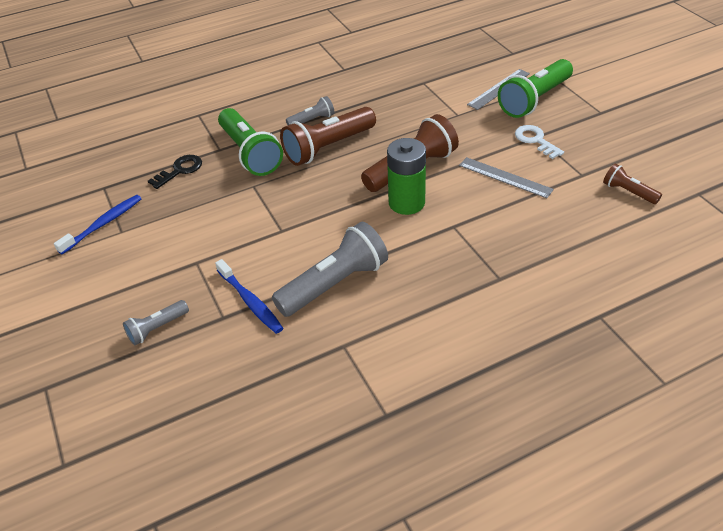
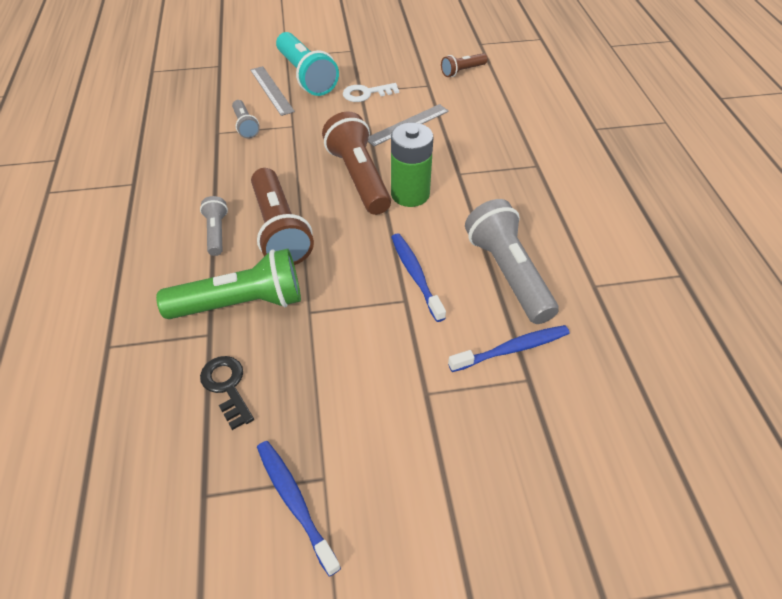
camera: 75 degrees left, 5 degrees up
grey flashlight [123,300,189,345] -> grey flashlight moved to [232,100,260,139]
green flashlight [498,59,573,118] -> turquoise flashlight [276,32,339,96]
none -> blue toothbrush [391,233,446,322]

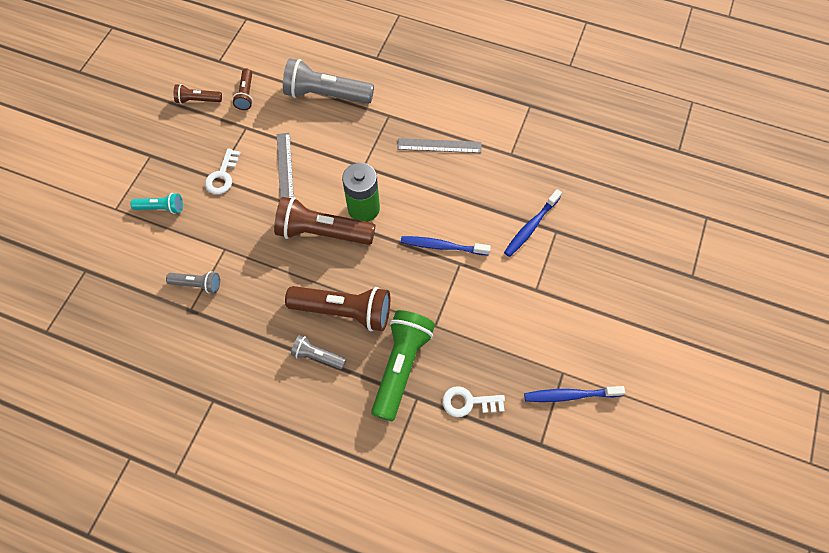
camera: 60 degrees left, 15 degrees up
black key [200,356,254,430] -> white key [442,386,505,417]
grey ruler [250,66,295,116] -> grey ruler moved to [397,138,482,153]
turquoise flashlight [276,32,339,96] -> turquoise flashlight [130,193,183,214], size x0.51
blue toothbrush [448,325,570,372] -> blue toothbrush turned 150 degrees counterclockwise [504,189,562,257]
grey flashlight [465,199,559,324] -> grey flashlight moved to [283,58,374,104]
none -> brown flashlight [174,84,222,104]

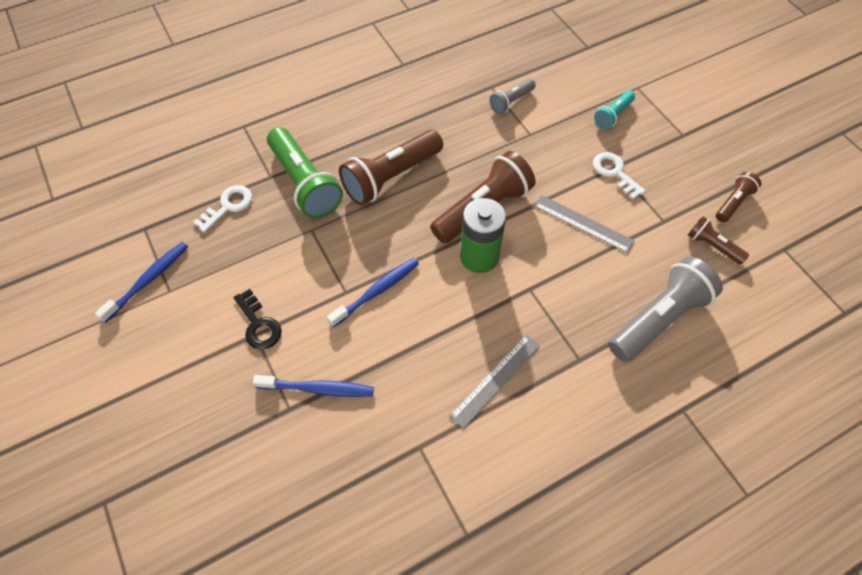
camera: 130 degrees right, 5 degrees down
grey flashlight [291,335,346,369] -> none
blue toothbrush [504,189,562,257] -> blue toothbrush turned 105 degrees clockwise [253,375,374,397]
none -> black key [234,289,282,350]

